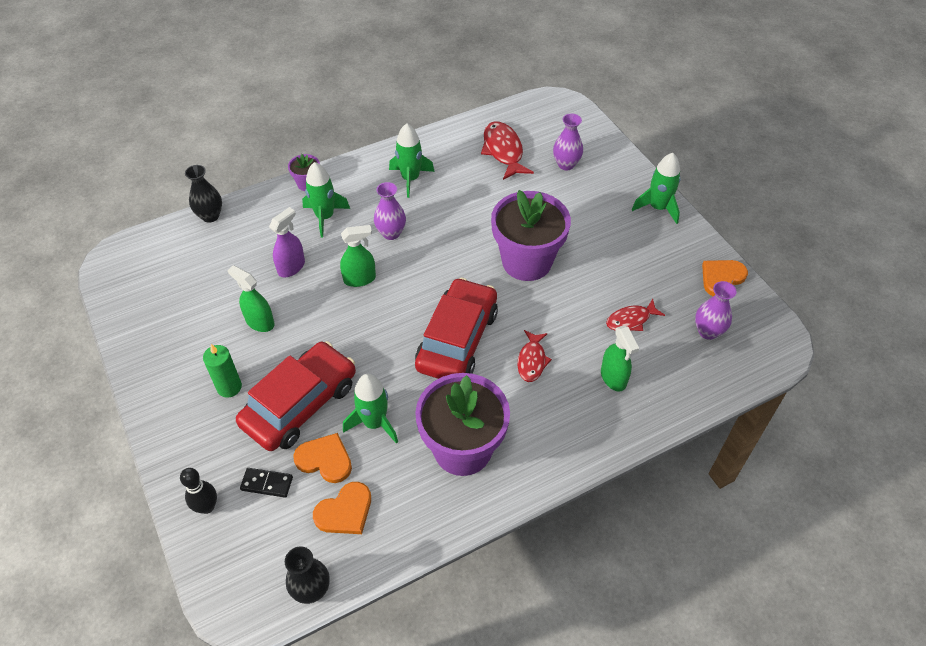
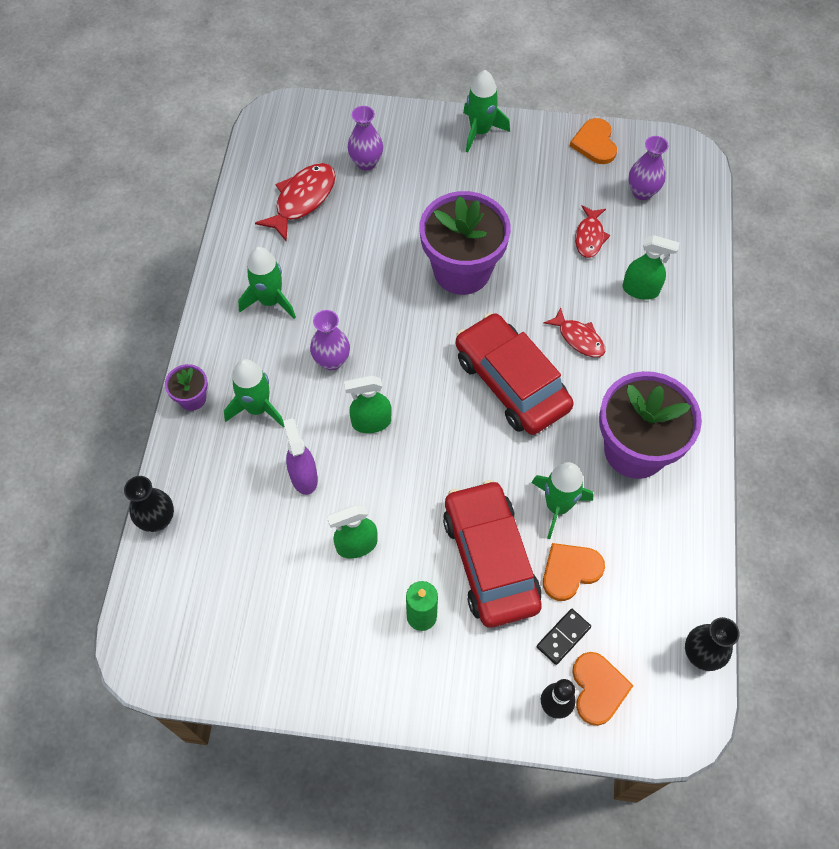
camera: 55 degrees left, 10 degrees up
orange heart [313,482,371,534] -> orange heart moved to [572,652,634,726]
green spray bottle [340,225,376,287] -> green spray bottle turned 120 degrees counterclockwise [344,375,392,433]
red fish [481,121,534,180] -> red fish turned 105 degrees clockwise [255,163,336,241]

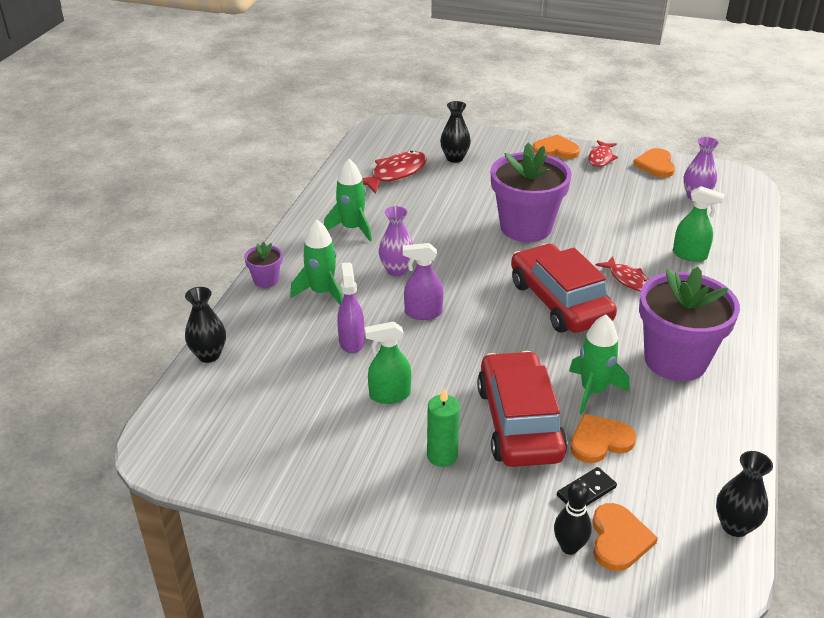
camera: 10 degrees right, 25 degrees down
green spray bottle [344,375,392,433] -> purple spray bottle [403,243,444,320]
purple vase [347,106,383,170] -> black vase [440,101,471,163]
green rocket [463,70,510,152] -> orange heart [533,135,580,159]
red fish [575,205,610,258] -> red fish moved to [588,140,618,167]

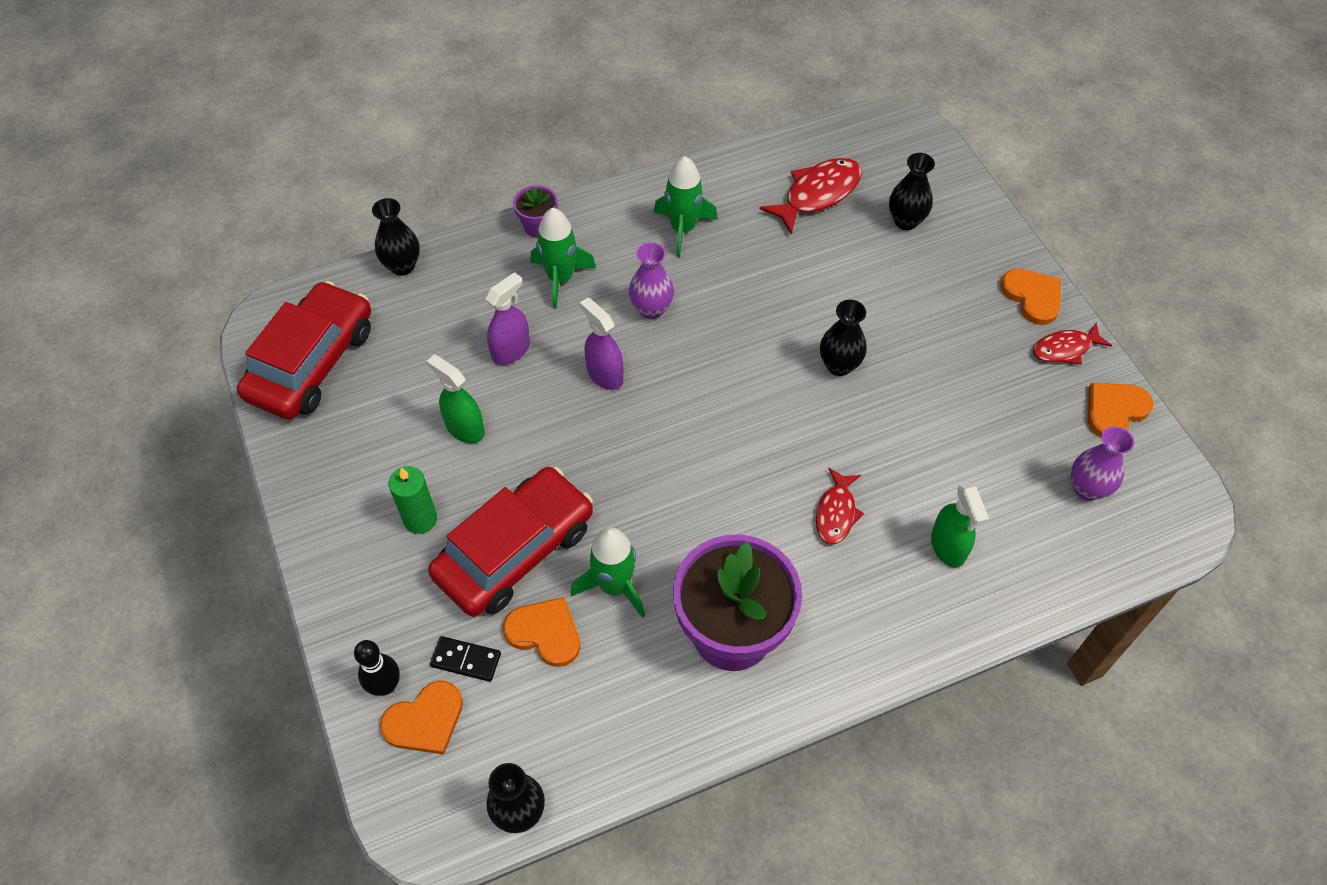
camera: 50 degrees right, 20 degrees up
red fish [362,151,427,194] -> red fish turned 45 degrees counterclockwise [759,158,862,234]
purple flower pot [491,143,572,242] -> black vase [820,300,867,376]
red car [511,244,617,333] -> red car moved to [237,281,371,419]

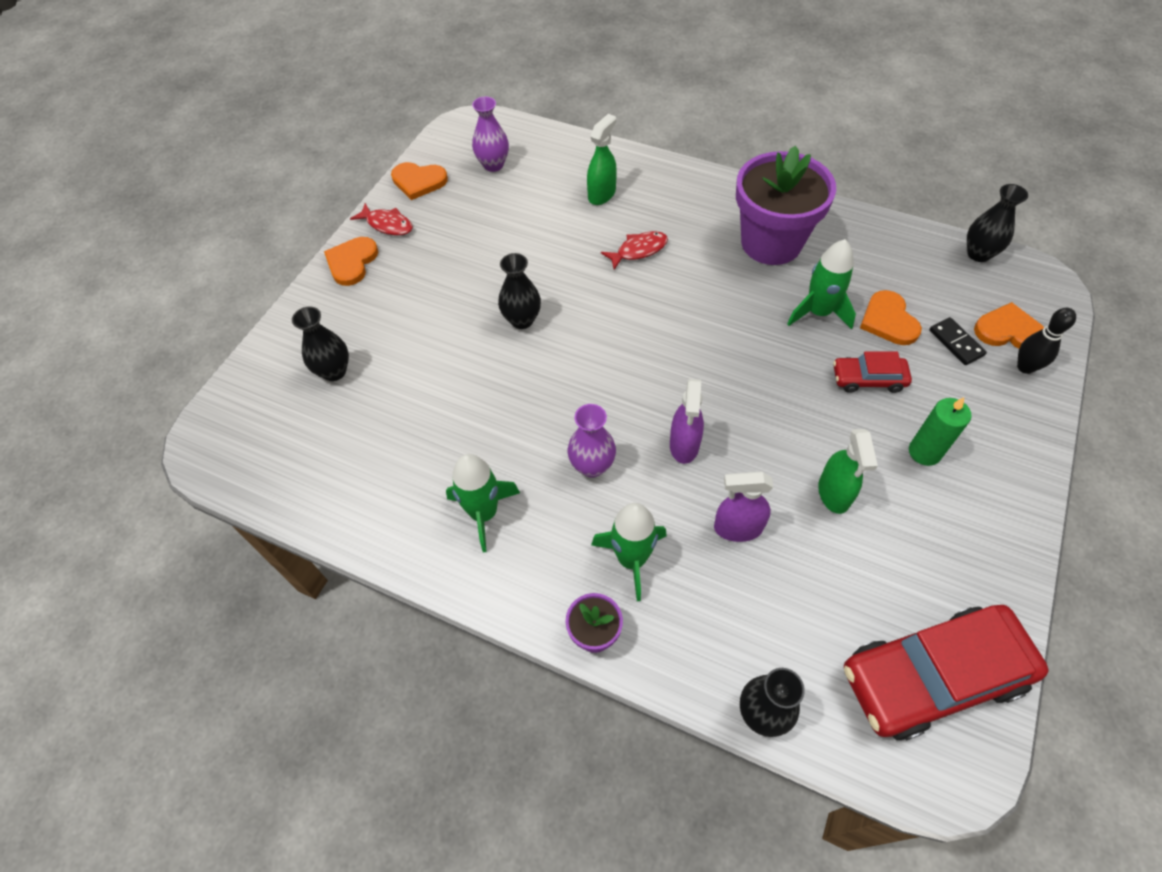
camera: 130 degrees left, 0 degrees up
red car [428,467,593,617] -> red car [833,351,912,393], size x0.49
red fish [759,158,862,234] -> none

